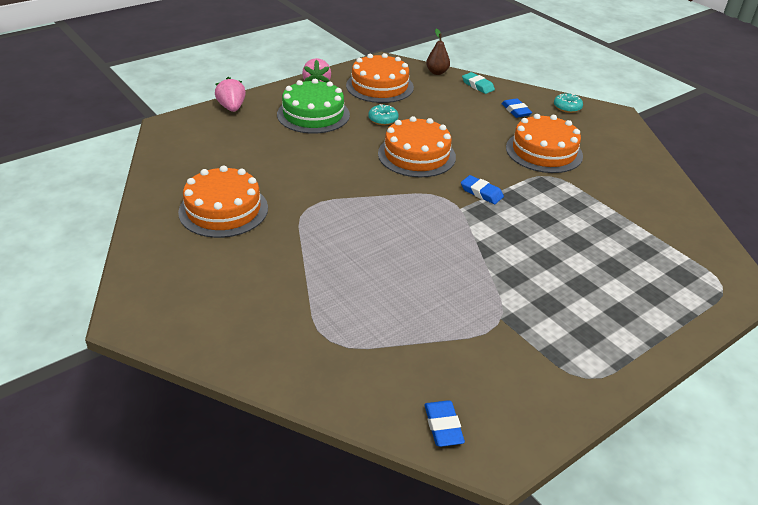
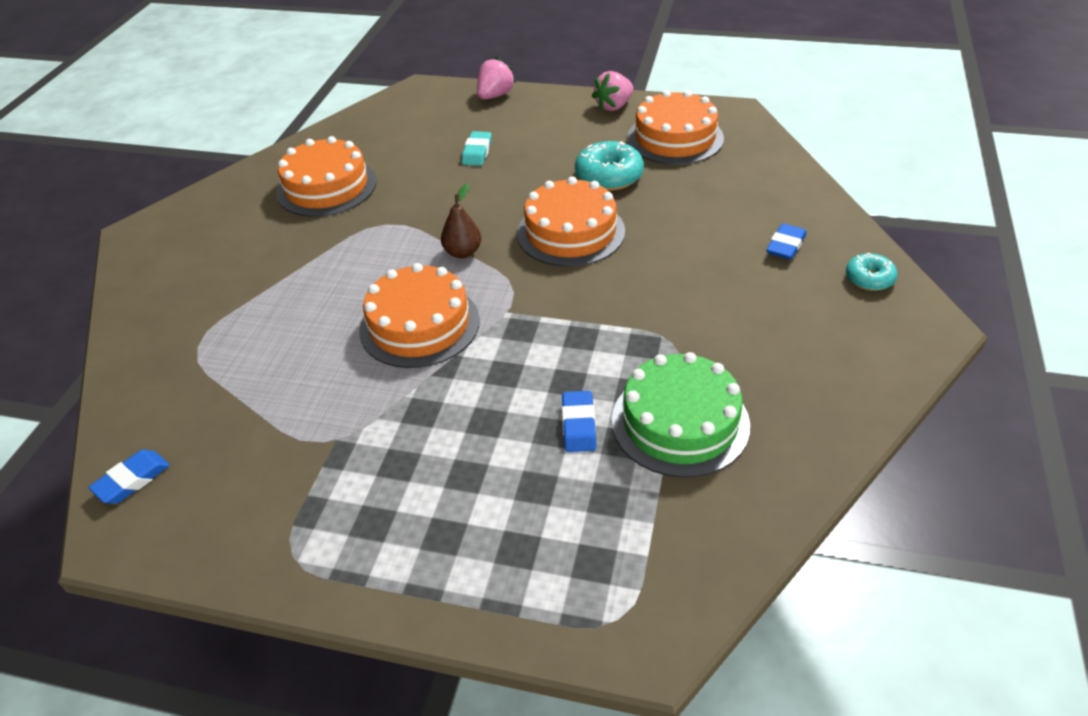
camera: 55 degrees right, 5 degrees up
green cake [277,79,350,134] -> green cake moved to [612,352,750,478]
turquoise donut [368,104,399,125] -> turquoise donut [575,141,644,191], size x1.64
brown pear [426,28,450,75] -> brown pear moved to [441,184,481,258]
blue eraser [461,175,504,204] -> blue eraser moved to [562,391,597,452]
turquoise eraser [462,72,495,94] -> turquoise eraser moved to [462,131,492,166]
orange cake [506,114,583,173] -> orange cake moved to [359,263,480,368]

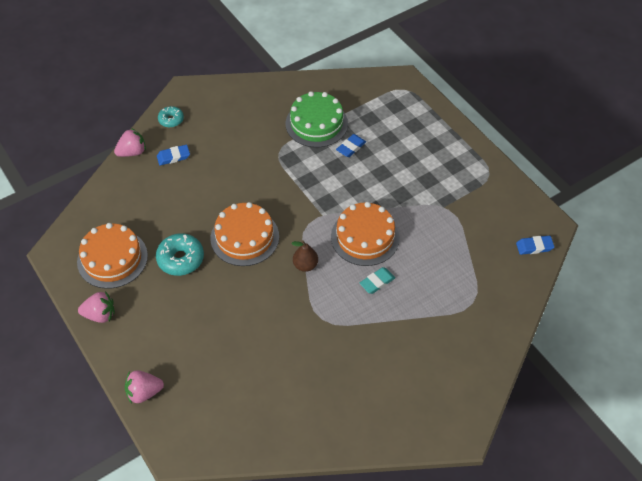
camera: 140 degrees left, 10 degrees up
orange cake [276,136,376,217] -> none
turquoise eraser [462,131,492,166] -> turquoise eraser moved to [360,267,395,294]
none -> pink strawberry [114,128,146,157]

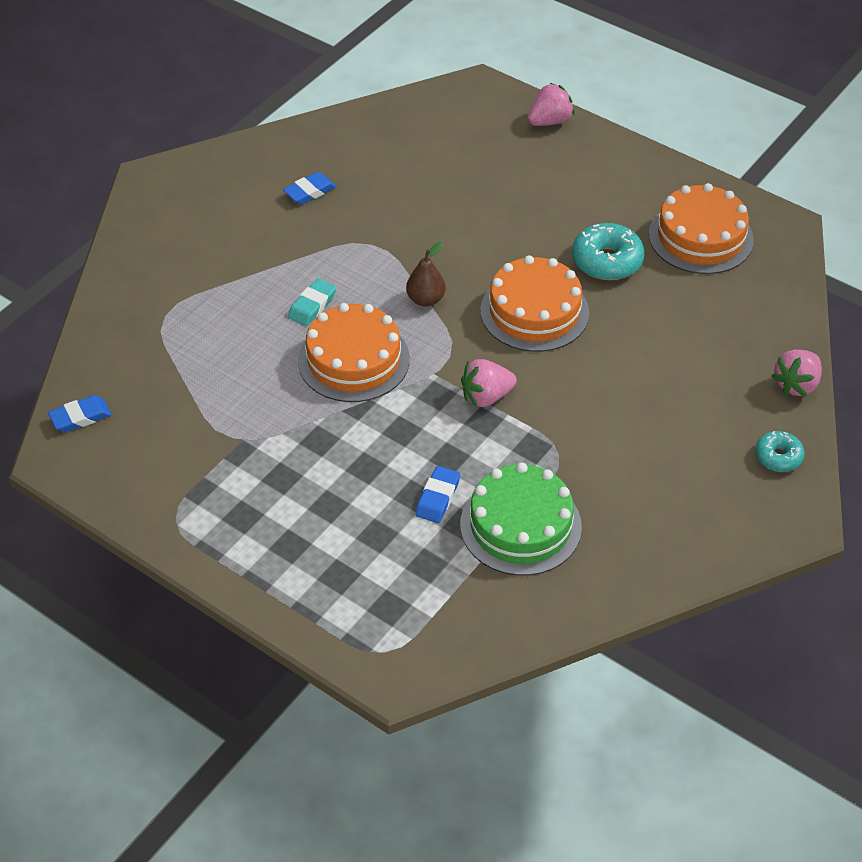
camera: 160 degrees right, 5 degrees down
pink strawberry [78,291,115,323] -> pink strawberry moved to [461,359,517,407]
blue eraser [157,145,190,165] -> blue eraser moved to [283,172,336,204]

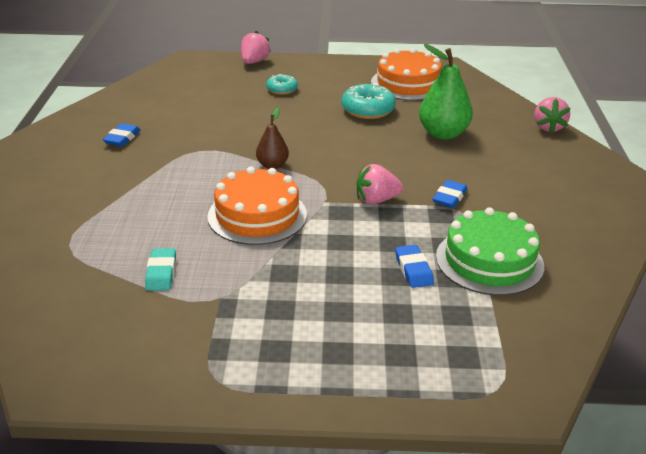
camera: 35 degrees left, 15 degrees down
blue eraser [48,395,112,432] -> blue eraser moved to [433,180,468,208]
turquoise eraser [288,279,336,326] -> turquoise eraser moved to [145,248,176,291]
pink strawberry [461,359,517,407] -> pink strawberry turned 45 degrees clockwise [357,164,403,205]
orange cake [480,255,589,352] -> none
turquoise donut [755,431,805,472] -> turquoise donut moved to [266,74,298,95]
none -> green pear [419,44,473,140]

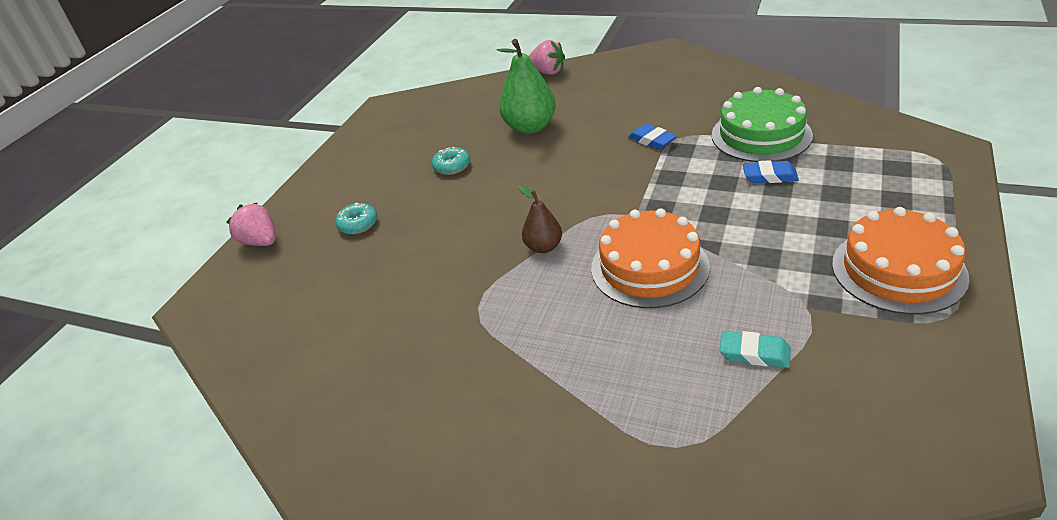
camera: 65 degrees left, 5 degrees up
blue eraser [103,123,140,146] -> none
turquoise donut [341,83,396,119] -> turquoise donut [432,147,470,175], size x0.61
pink strawberry [357,164,403,205] -> none
orange cake [371,48,442,101] -> orange cake moved to [832,207,969,314]

